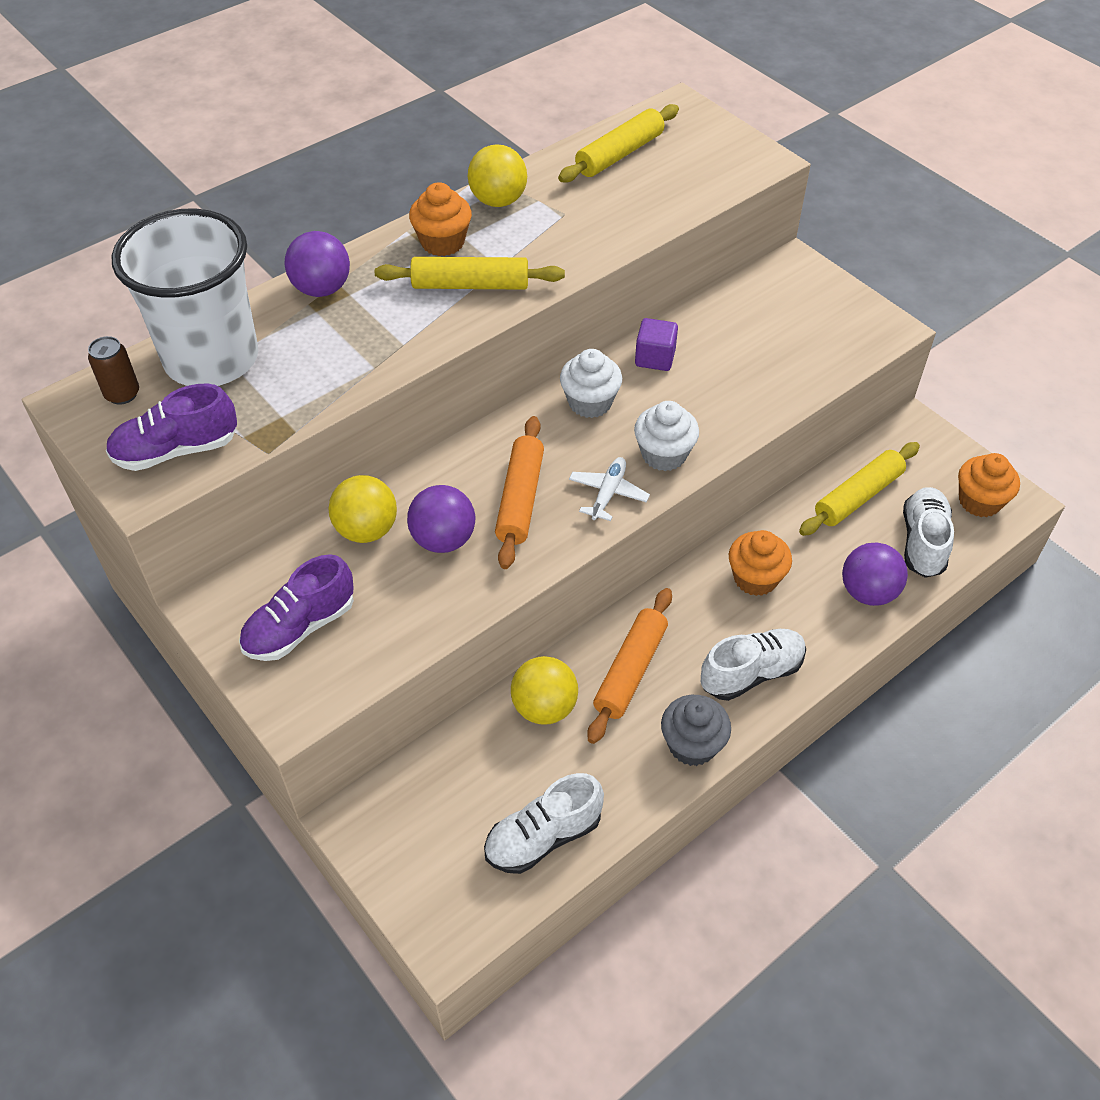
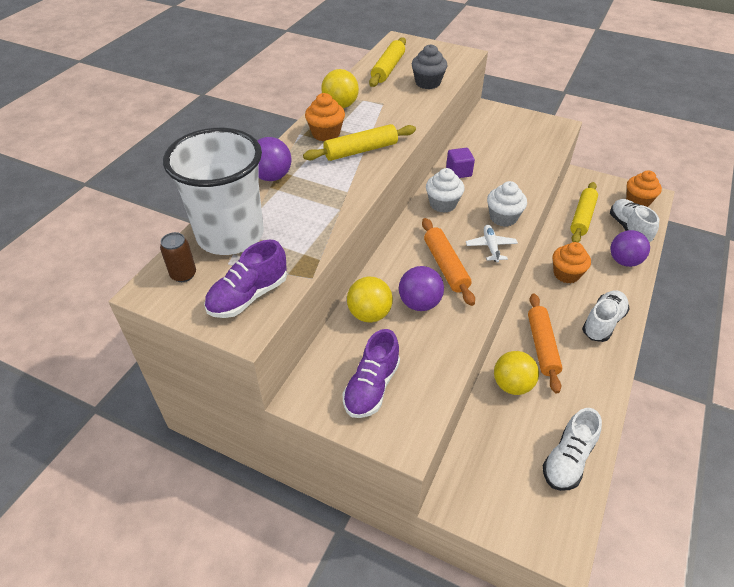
camera: 25 degrees left, 5 degrees down
grey cupcake [661,695,731,766] -> grey cupcake moved to [412,44,447,89]

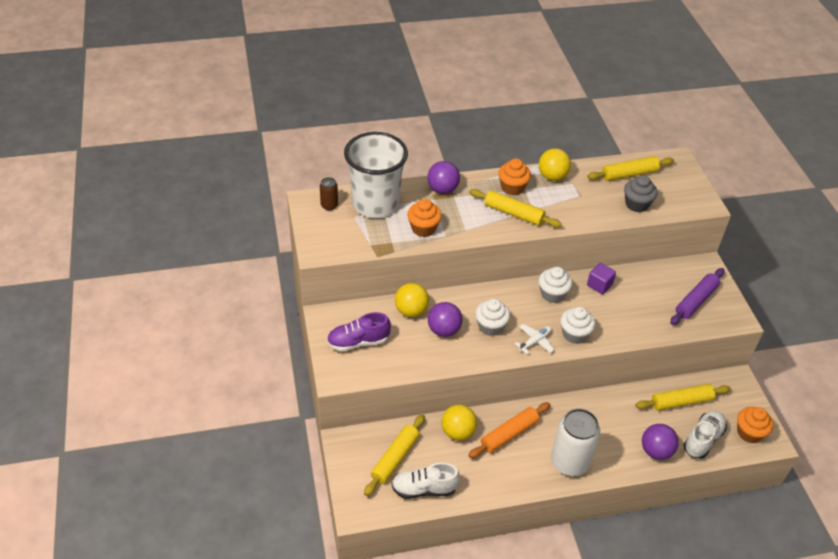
camera: 50 degrees right, 0 degrees up
purple shoe [204,240,287,318] -> none
orange rolling pin [422,218,475,306] -> white cupcake [475,299,510,336]
orange cupcake [552,242,591,283] -> orange cupcake moved to [407,199,442,237]
white shoe [582,290,630,342] -> white can [551,408,600,476]
none -> yellow rolling pin [364,414,425,496]
none -> purple rolling pin [670,268,724,325]

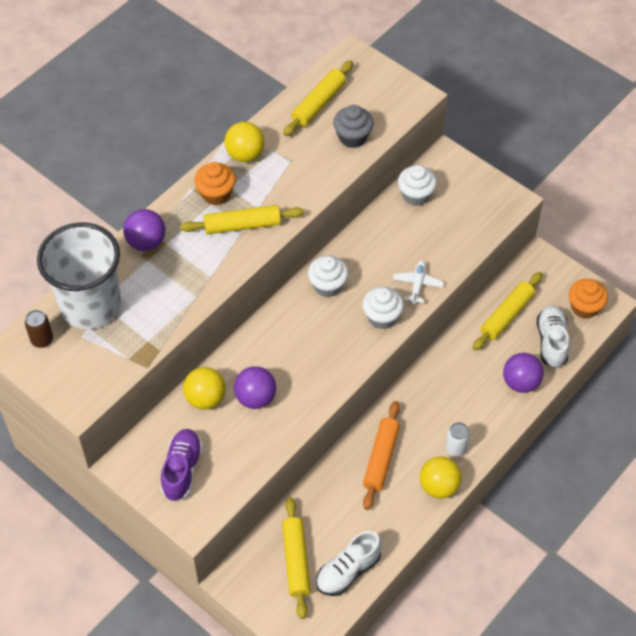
camera: 35 degrees left, 10 degrees up
purple shoe [327,312,391,351] -> purple shoe turned 150 degrees clockwise [161,429,203,501]
orange cupcake [407,199,442,237] -> none
yellow ball [442,405,477,440] -> yellow ball moved to [420,456,462,499]
white cupcake [475,299,510,336] -> white cupcake moved to [398,165,437,206]
white plane [515,324,554,354] -> white plane moved to [393,260,444,304]
white can [551,408,600,476] -> white can [445,422,470,456], size x0.48
purple cube [587,263,616,294] -> none
purple rolling pin [670,268,724,325] -> none

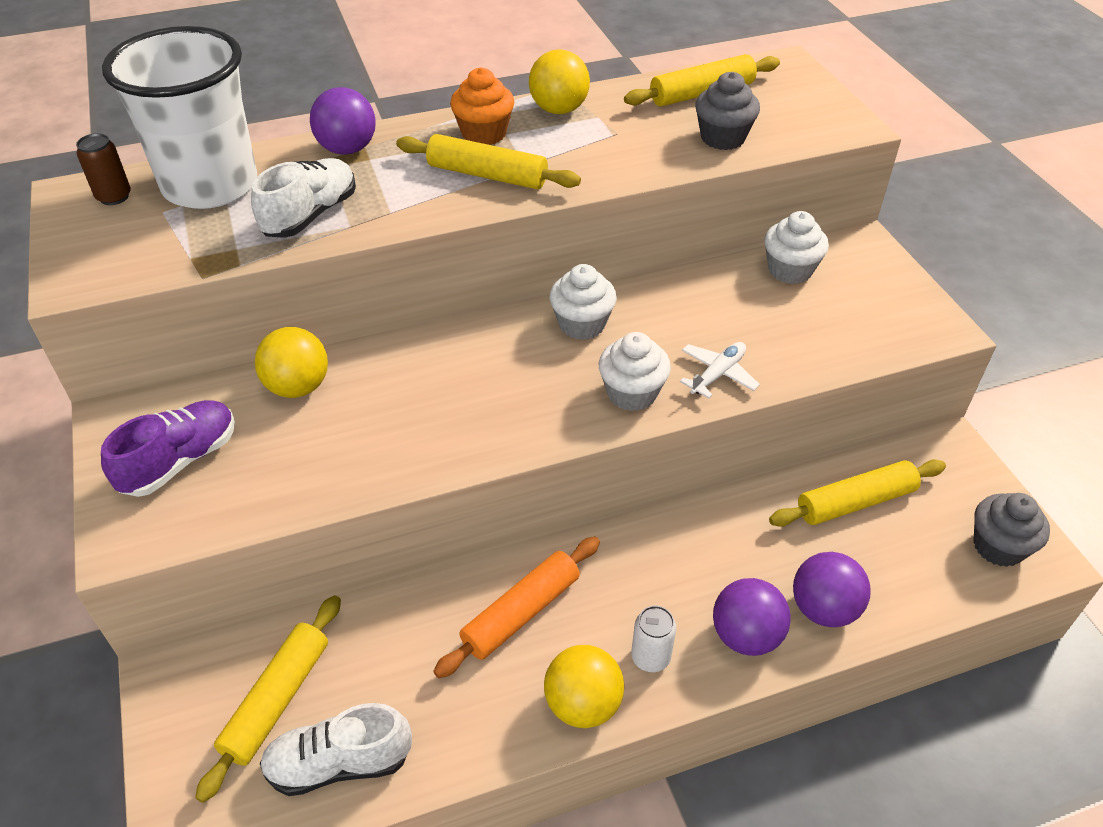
camera: 30 degrees right, 10 degrees down
purple ball [234,366,276,409] -> purple ball moved to [713,578,791,656]
white shoe [537,306,569,368] -> white shoe moved to [251,158,356,238]
orange cupcake [569,279,608,319] -> grey cupcake [973,493,1050,567]

